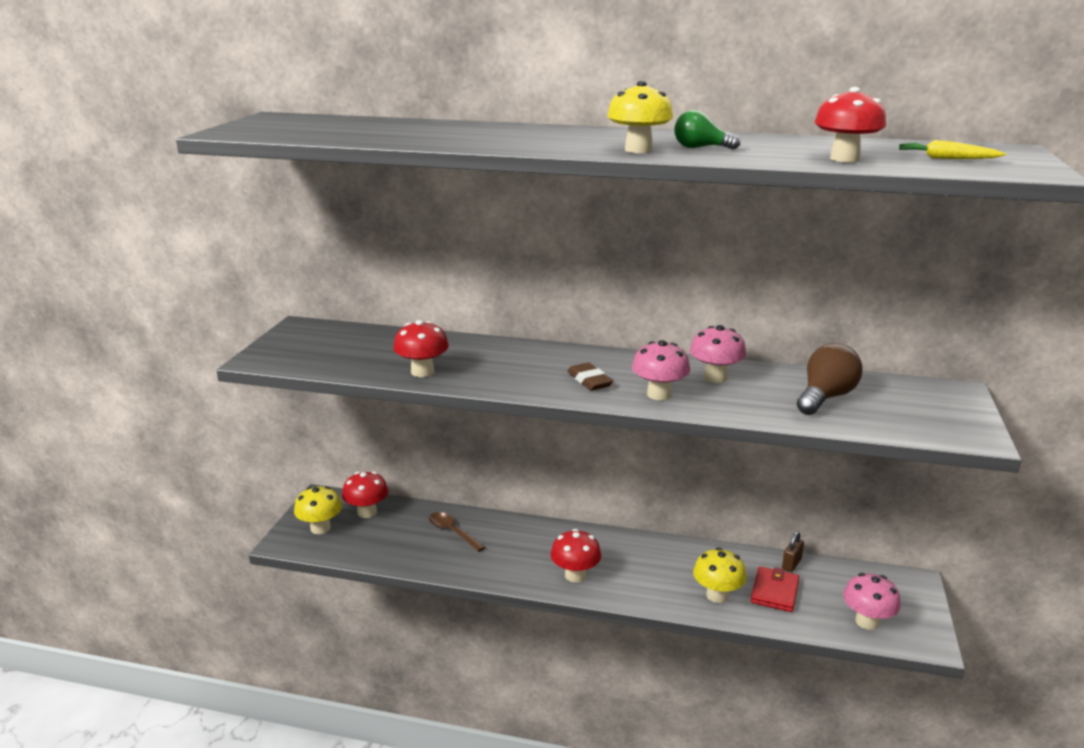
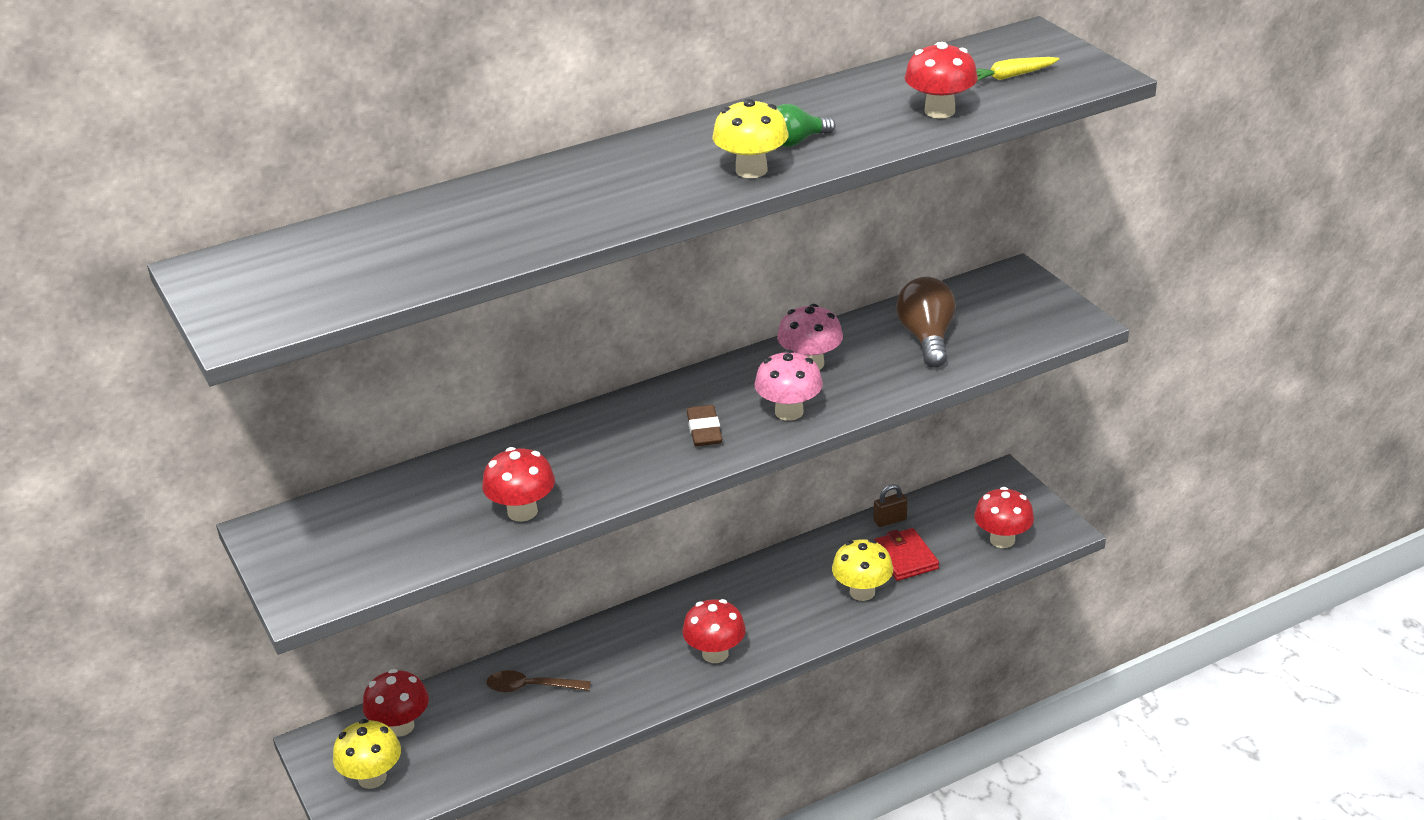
camera: 40 degrees left, 10 degrees up
brown eraser [567,362,613,391] -> brown eraser turned 60 degrees clockwise [687,405,722,446]
brown padlock [782,531,804,572] -> brown padlock turned 75 degrees clockwise [874,484,907,527]
pink mushroom [843,573,901,630] -> red mushroom [974,487,1034,548]

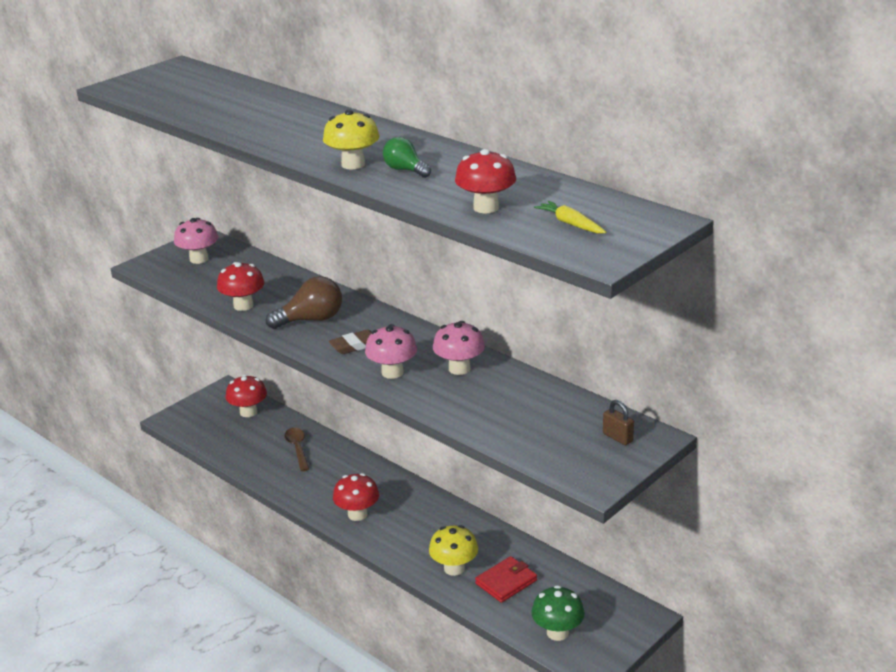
camera: 70 degrees right, 5 degrees down
yellow mushroom [333,719,401,789] -> none
brown padlock [874,484,907,527] -> brown padlock moved to [603,400,634,445]
brown light bulb [896,277,956,368] -> brown light bulb moved to [266,276,342,329]
red mushroom [974,487,1034,548] -> green mushroom [531,585,585,641]
none -> pink mushroom [174,218,218,264]

